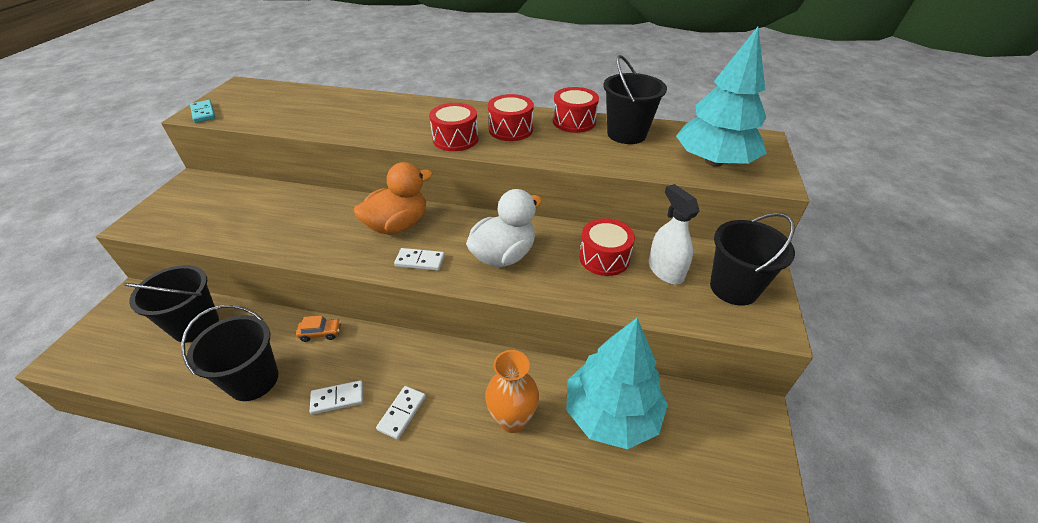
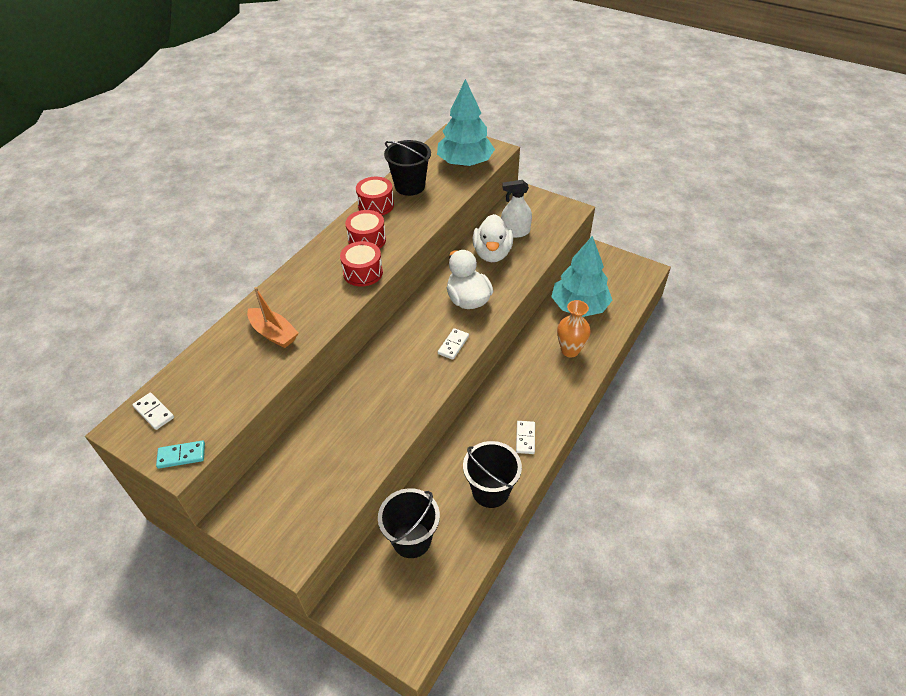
camera: 70 degrees left, 5 degrees up
orange car [296,316,341,342] -> none
orange duck [354,162,433,235] -> none
white domino [376,386,426,440] -> white domino moved to [132,393,174,430]
red drum [579,218,635,276] -> white duck [473,214,513,262]
black bucket [710,213,795,306] -> none
none -> orange boat [247,287,299,348]

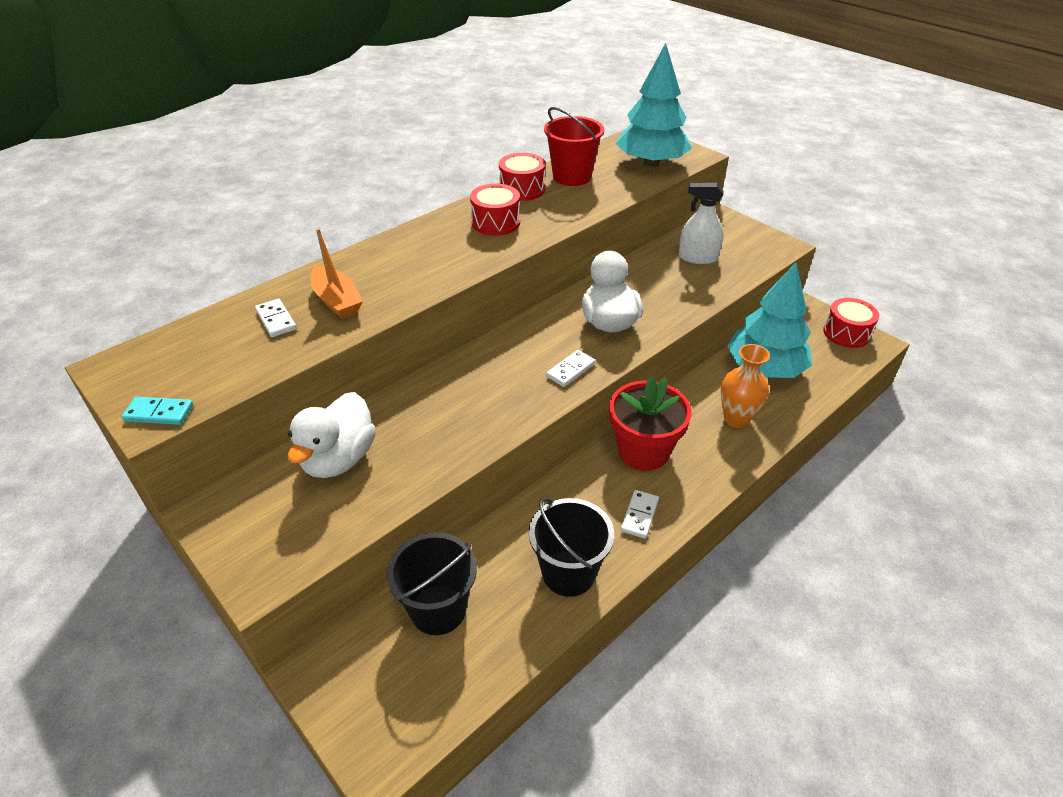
camera: 15 degrees right, 5 degrees down
white domino [132,393,174,430] -> white domino moved to [255,299,297,337]
red drum [340,241,383,287] -> red drum moved to [823,298,879,348]
black bucket [384,140,431,196] -> red bucket [544,107,604,186]
white duck [473,214,513,262] -> white duck moved to [287,392,376,478]
none -> red flower pot [609,376,692,471]

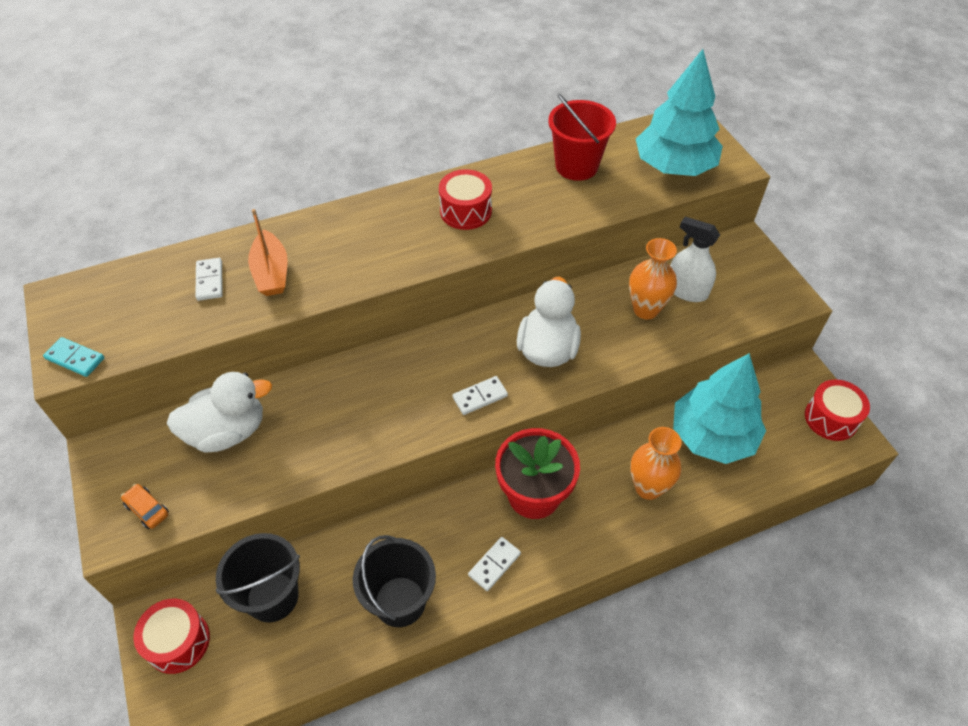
camera: 20 degrees right, 10 degrees up
white duck [287,392,376,478] -> white duck turned 150 degrees counterclockwise [166,372,272,453]
red drum [499,153,545,201] -> red drum moved to [133,599,210,674]
none -> orange car [121,484,169,529]
none -> orange vase [629,238,677,320]

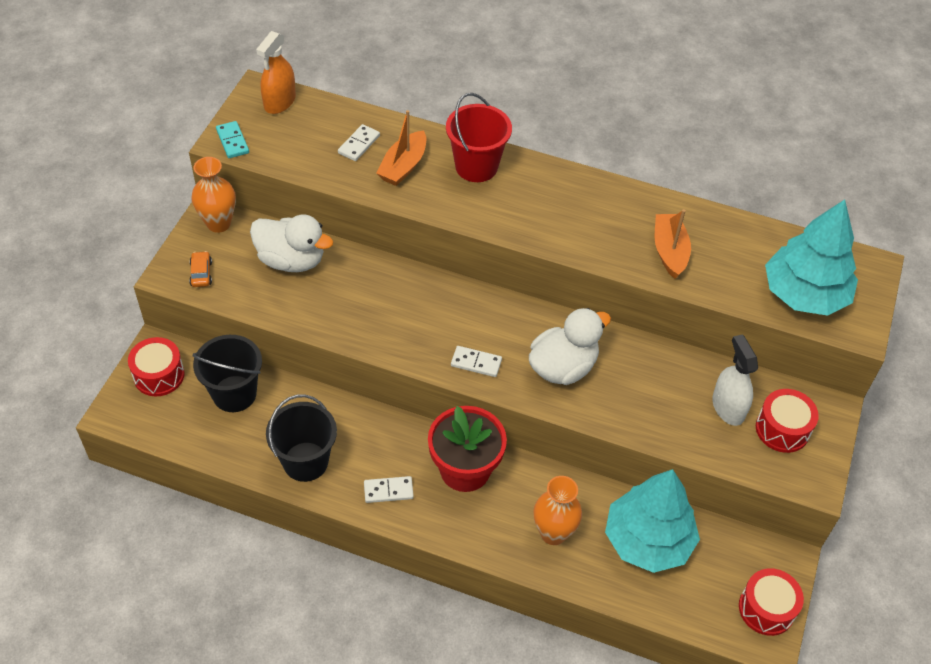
camera: 40 degrees right, 0 degrees up
red drum [439,169,492,230] -> red drum moved to [756,389,819,453]
red bucket [548,94,616,181] -> red bucket moved to [446,93,512,182]
orange vase [629,238,677,320] -> orange vase moved to [191,157,236,233]
none -> orange spray bottle [256,31,296,114]
none -> orange boat [655,209,691,279]

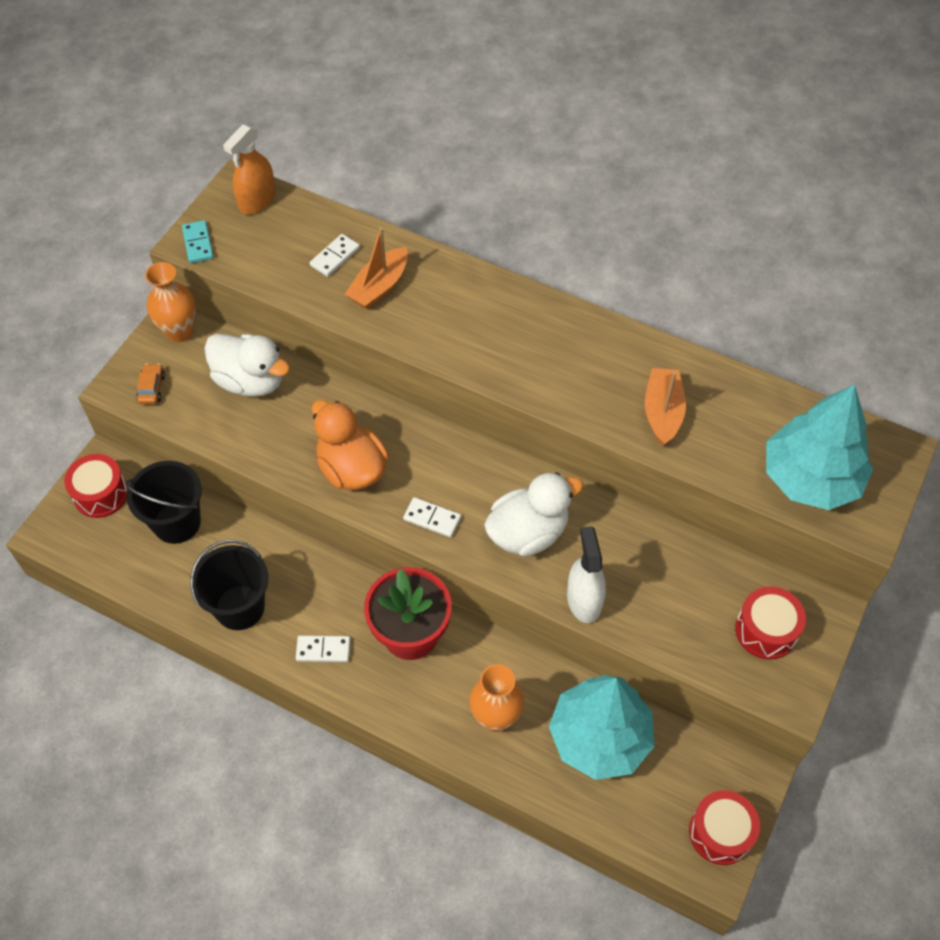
camera: 10 degrees right, 5 degrees up
red bucket [446,93,512,182] -> none
white spray bottle [712,334,758,426] -> white spray bottle moved to [567,526,606,623]
none -> orange duck [312,400,389,490]

